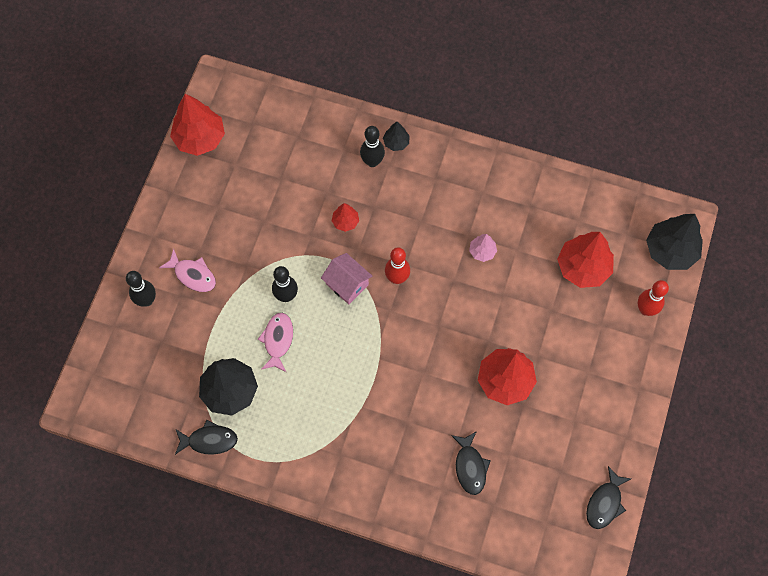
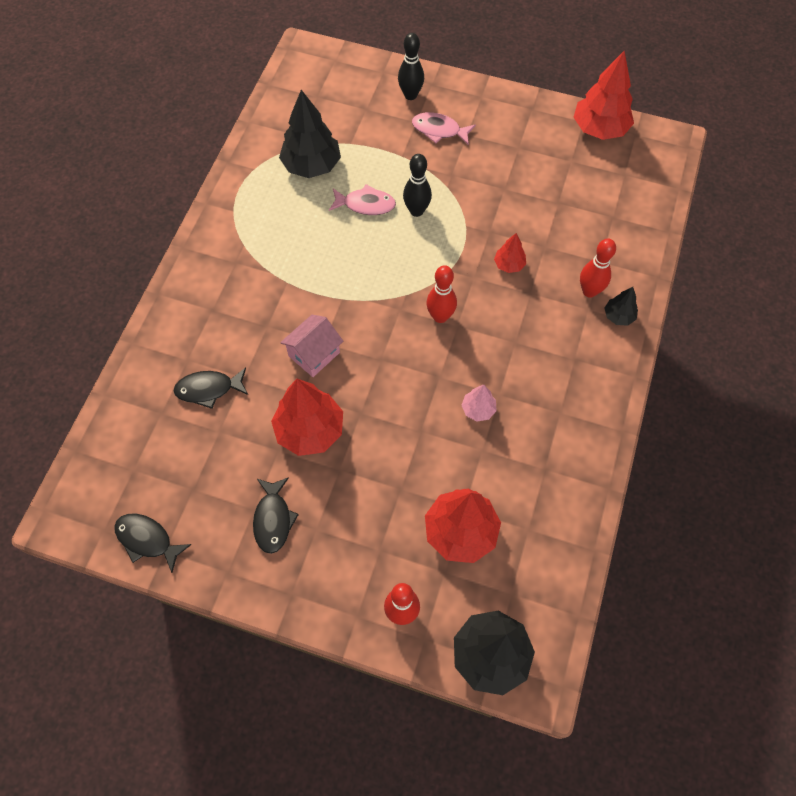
camera: 90 degrees right, 5 degrees down
pink fish [159,248,216,292] -> pink fish turned 75 degrees clockwise [412,112,476,145]
black fish [175,420,238,455] -> black fish moved to [253,477,299,554]
pink house [321,253,372,304] -> pink house moved to [280,315,343,377]
black bowling pin [360,126,385,167] -> red bowling pin [580,238,616,298]

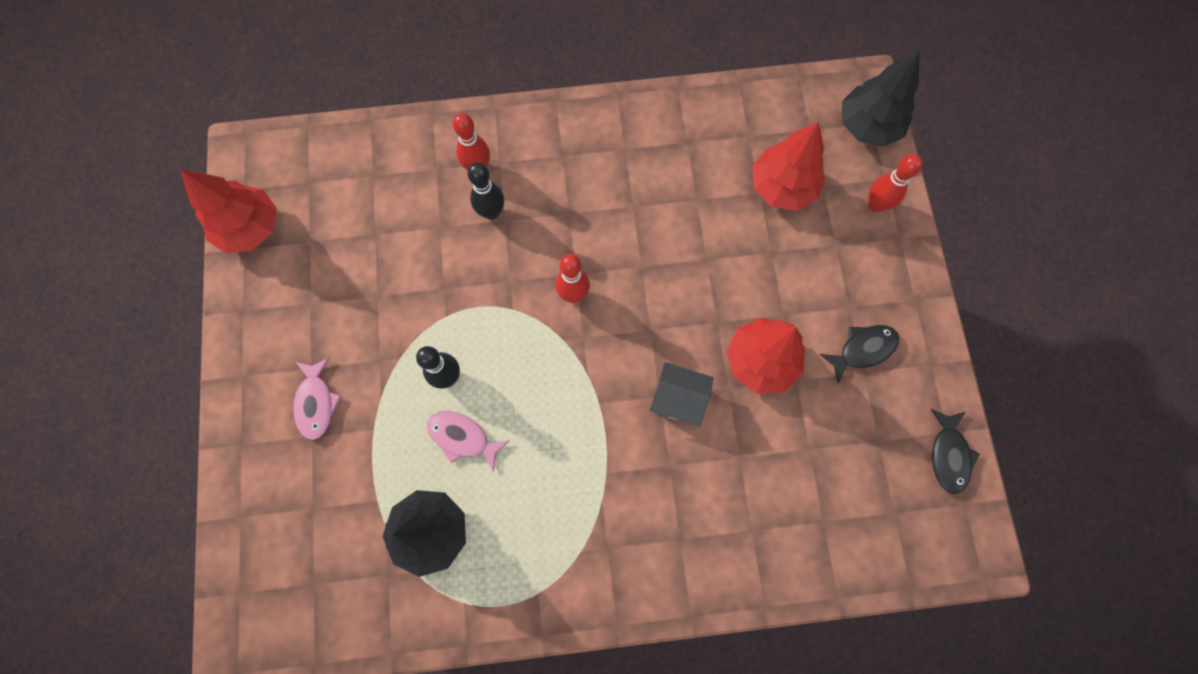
camera: 115 degrees left, 10 degrees up
black fish [174,368,248,409] -> none
pink house [280,315,343,377] -> black house [650,362,713,426]
pink fish [329,184,396,215] -> pink fish turned 45 degrees counterclockwise [427,411,510,472]
black bowling pin [398,33,424,100] -> black bowling pin moved to [468,162,504,220]
pink tree [461,385,497,422] -> none
red tree [494,233,526,273] -> none
black tree [604,287,638,326] -> none

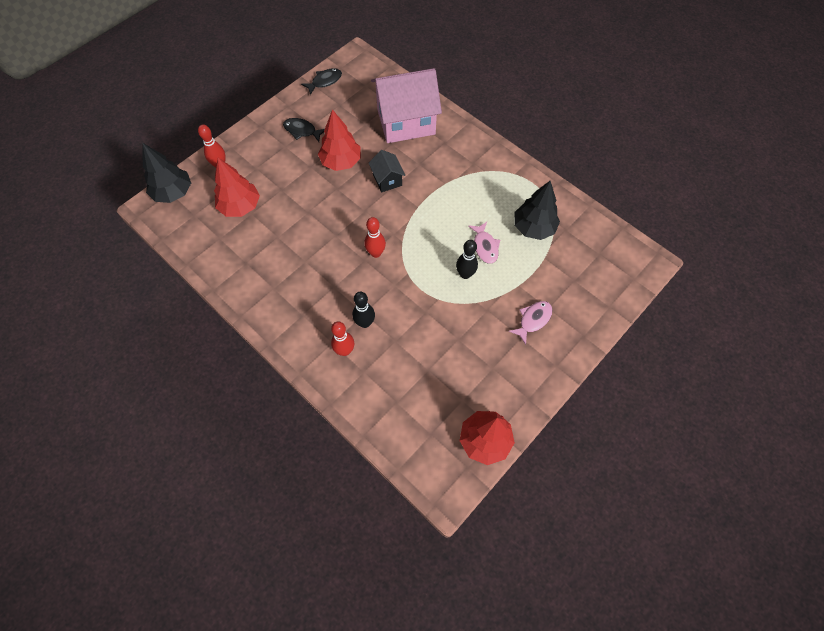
camera: 130 degrees left, 10 degrees down
none -> pink house [371,68,442,143]

